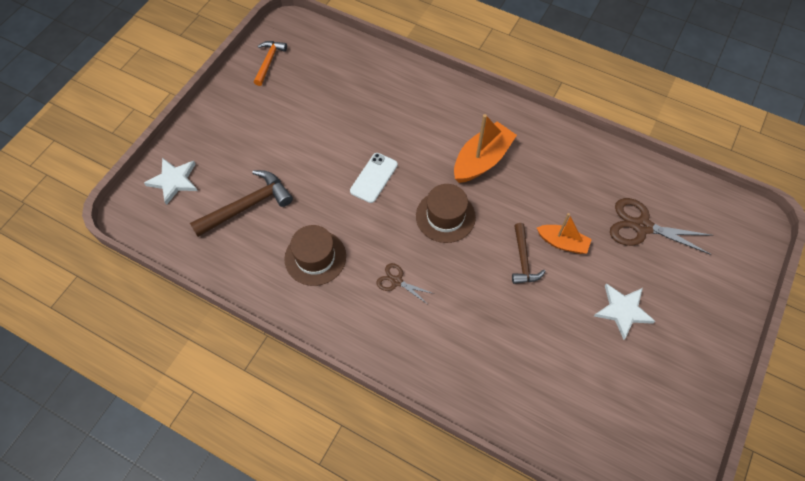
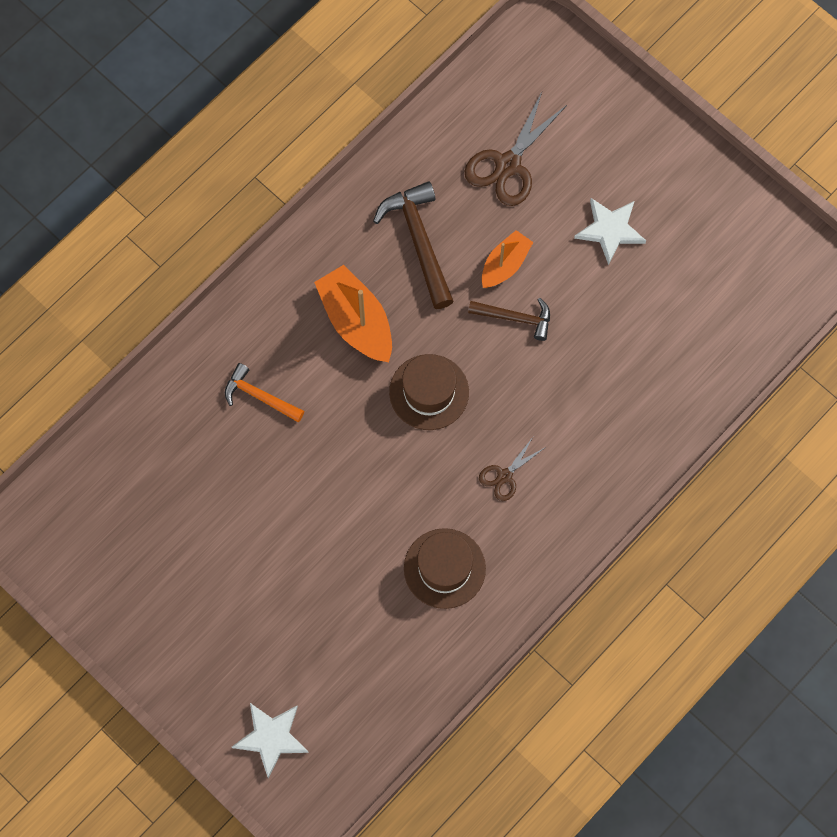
camera: 75 degrees left, 10 degrees up
brown hammer [190,170,293,237] -> brown hammer moved to [373,181,454,309]
orange hammer [254,41,287,86] -> orange hammer moved to [225,363,304,422]
white phone [350,153,398,203] -> none

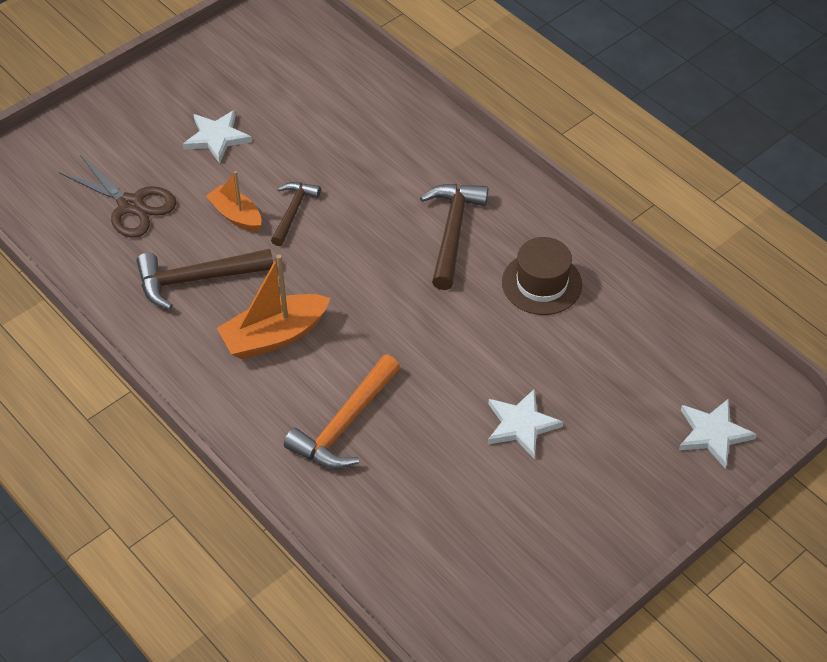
camera: 85 degrees left, 20 degrees down
orange hammer [225,363,304,422] -> orange hammer [284,355,400,469], size x1.59
brown hat [389,354,469,430] -> none
brown scissors [479,437,546,501] -> brown hammer [420,184,488,290]
none -> white star [488,389,563,458]

